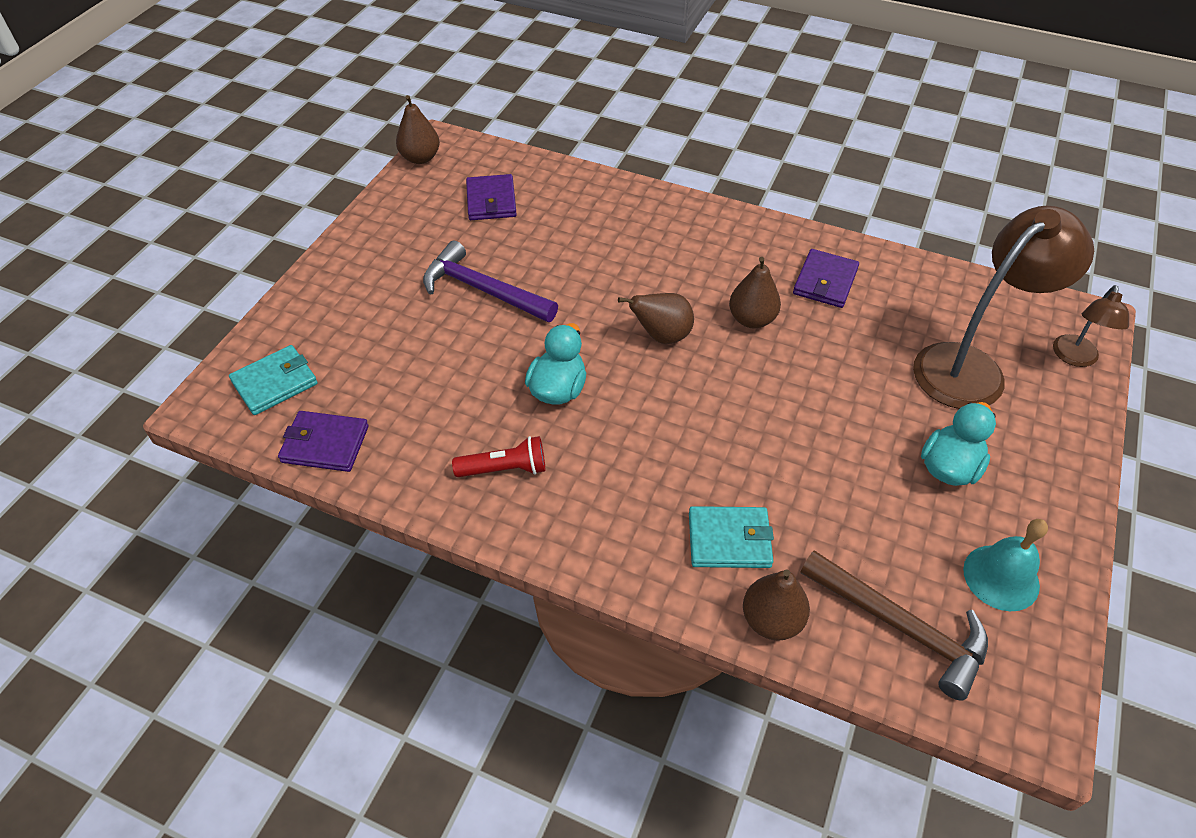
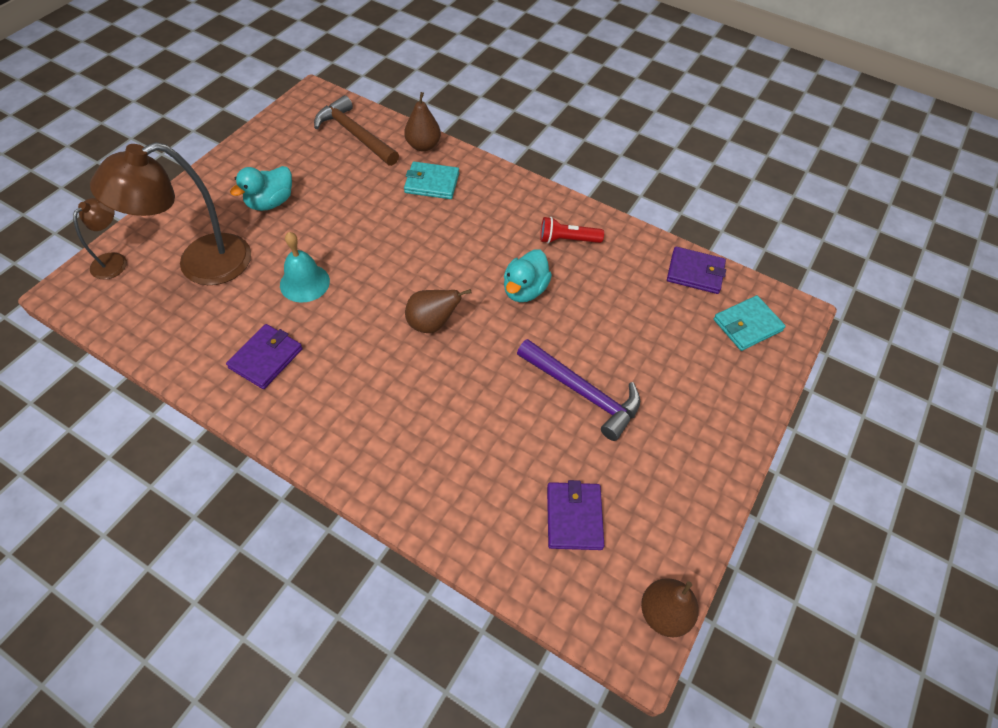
camera: 175 degrees left, 5 degrees up
brown pear [729,257,781,328] -> none
turquoise bell [963,519,1048,611] -> turquoise bell moved to [280,232,330,303]

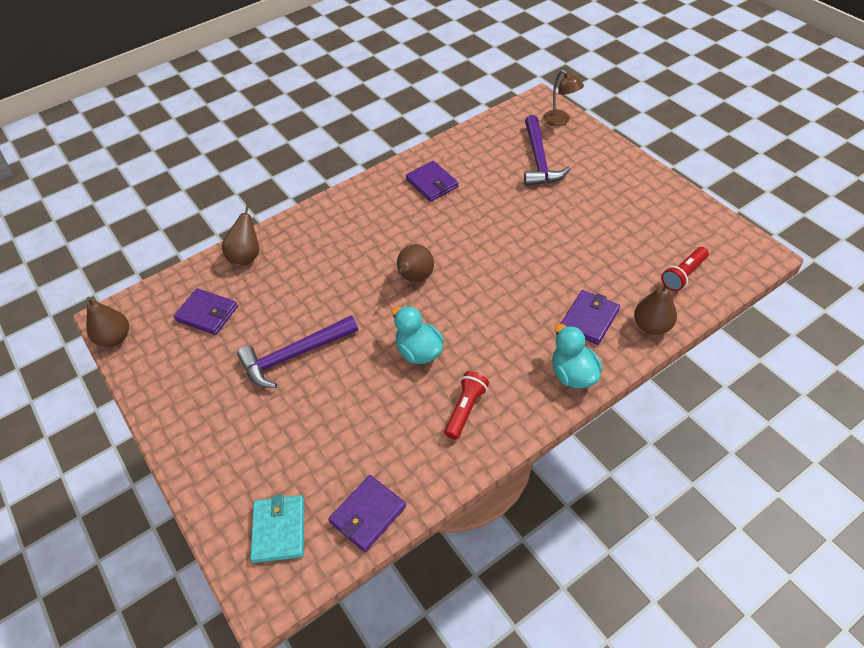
camera: 120 degrees right, 5 degrees down
brown lamp [90,142,251,285] -> purple hammer [524,115,570,186]
turquoise duck [230,166,292,211] -> turquoise duck moved to [552,324,603,388]
turquoise bell [280,232,330,303] -> none
brown hammer [314,95,399,166] -> red flashlight [661,247,709,291]
turquoise wallet [404,162,459,199] -> purple wallet [560,290,620,345]
none -> brown pear [221,203,259,265]

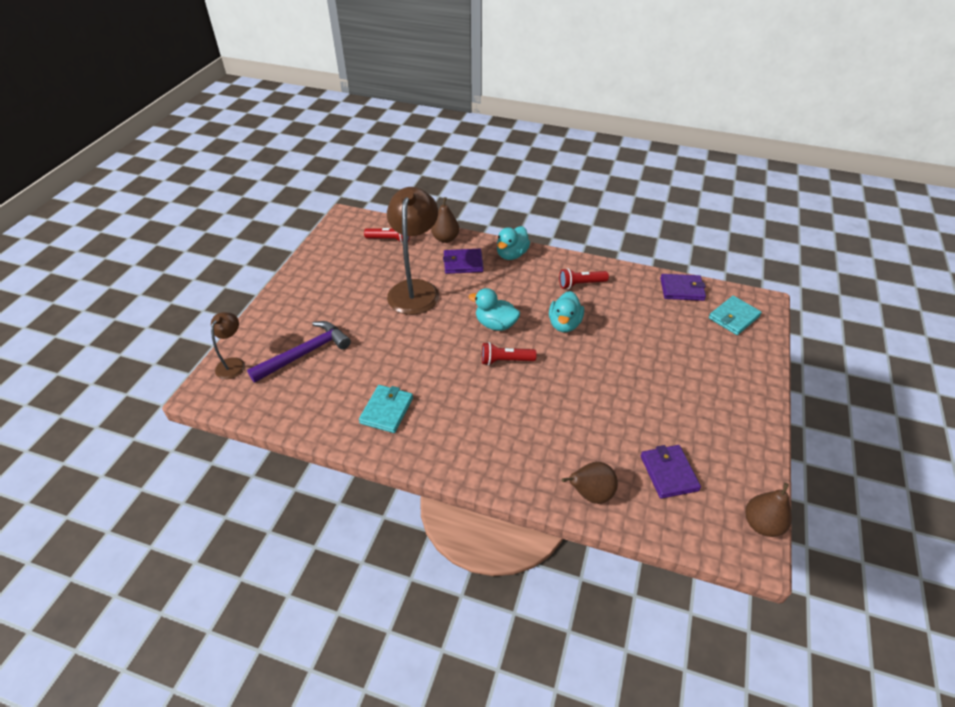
camera: 130 degrees left, 5 degrees down
purple hammer [237,315,358,388] -> none
brown pear [397,244,434,282] -> red flashlight [482,342,537,365]
purple wallet [406,161,459,202] -> turquoise wallet [359,385,413,433]
none -> brown lamp [387,187,439,315]
none -> turquoise duck [468,288,520,331]

